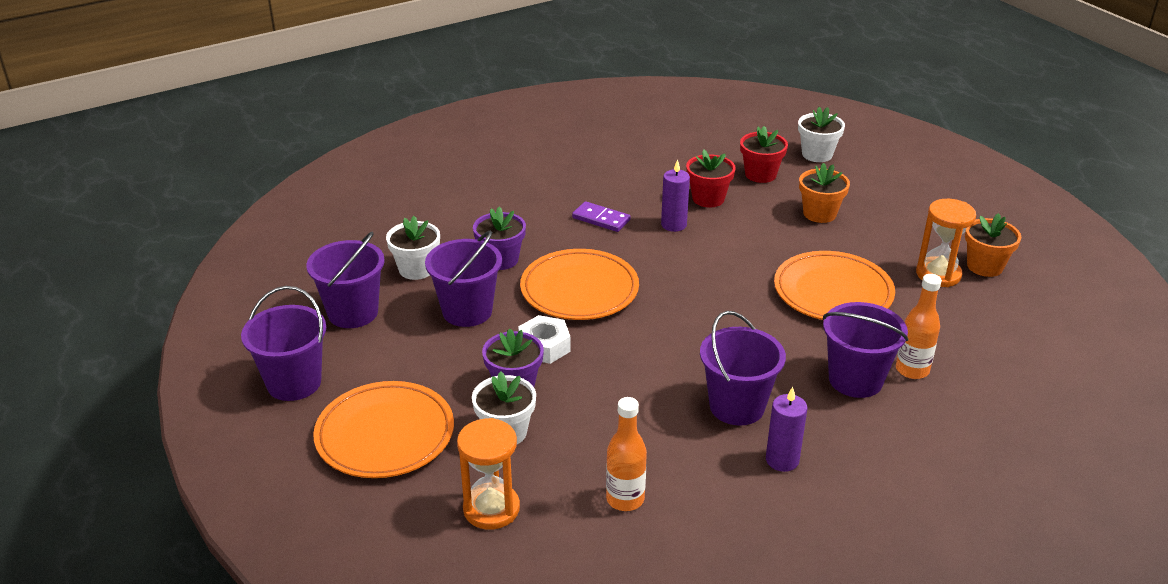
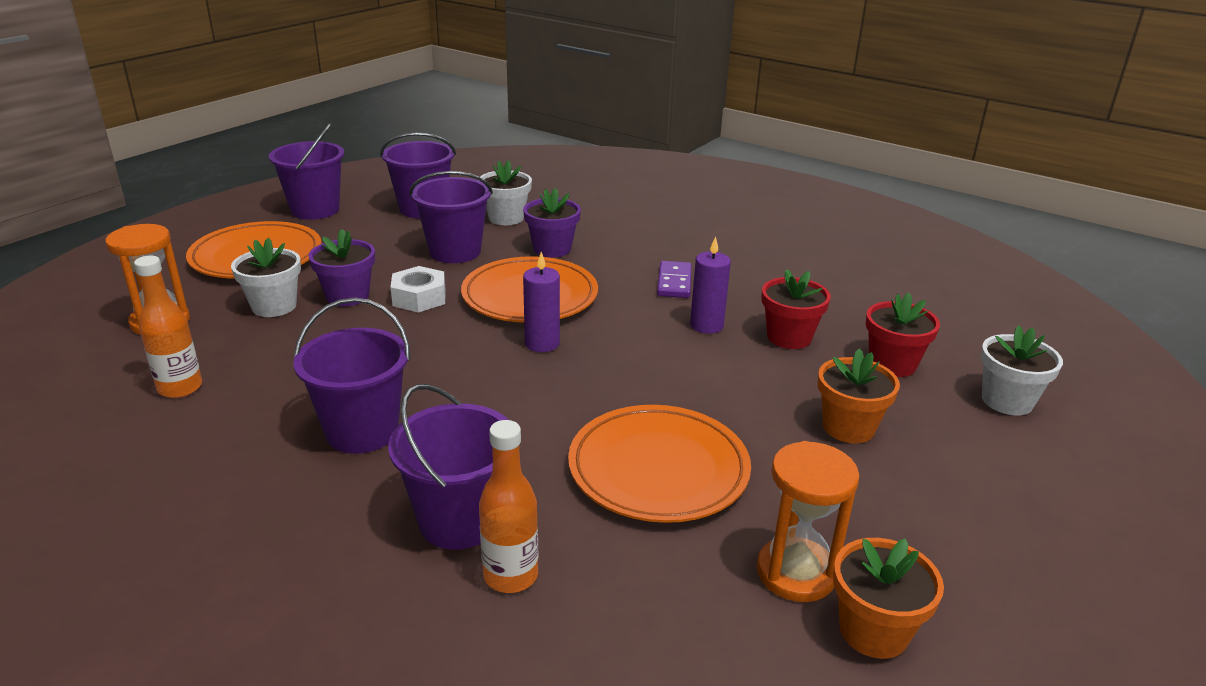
camera: 65 degrees right, 5 degrees down
purple candle [766,387,807,472] -> purple candle moved to [523,252,560,352]

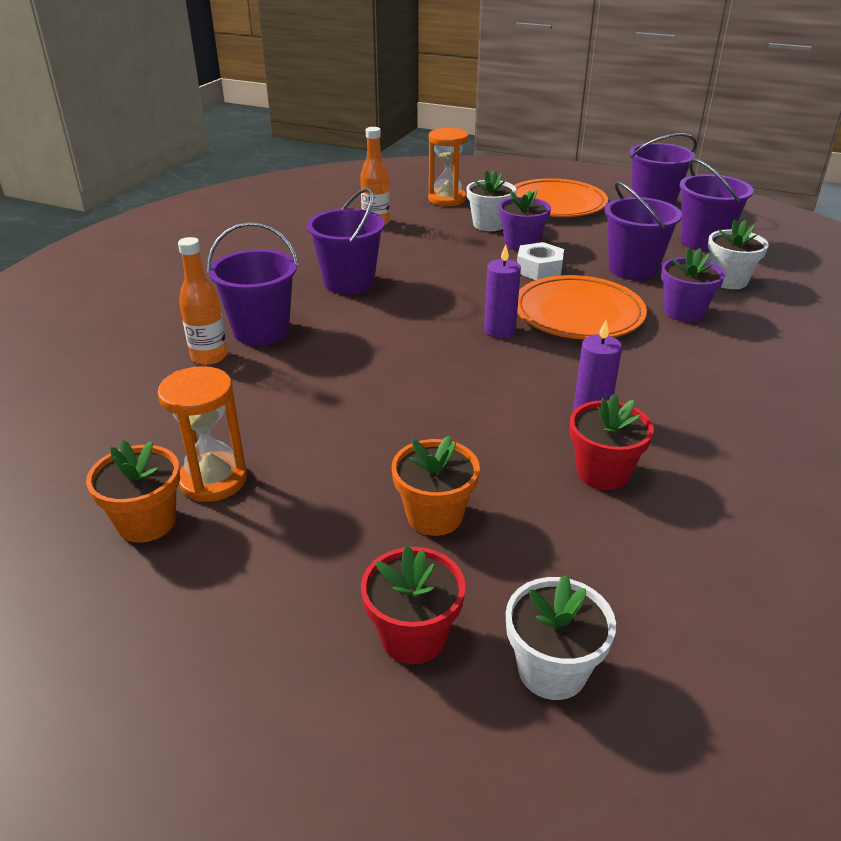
camera: 80 degrees right, 5 degrees up
orange plate [568,405,751,523] -> none
purple domino [657,261,692,298] -> none
red flower pot [866,293,940,377] -> red flower pot moved to [361,546,466,664]

